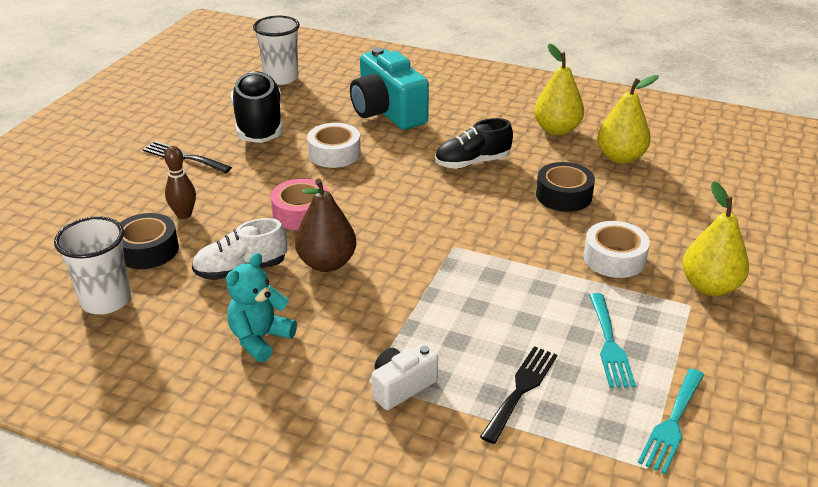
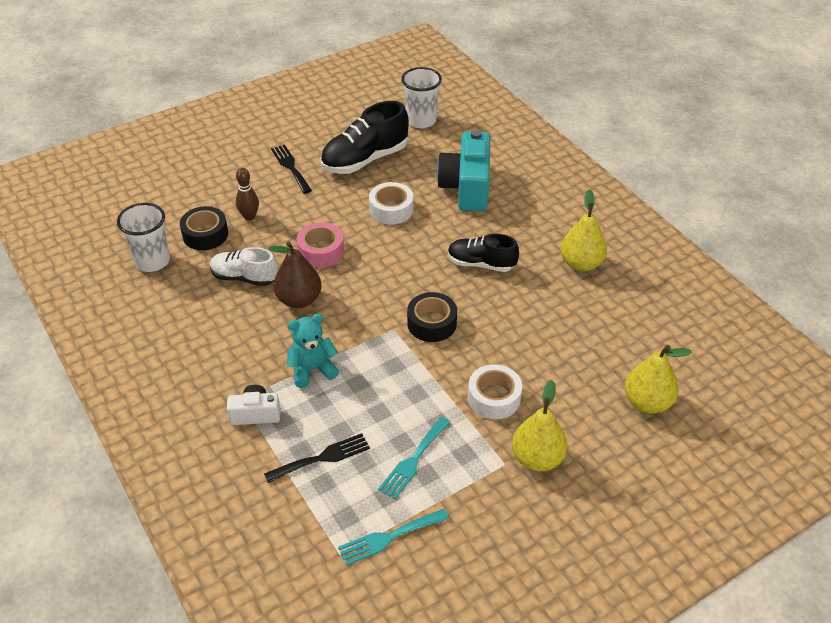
camera: 35 degrees right, 10 degrees up
turquoise teddy bear [226,253,297,362] -> turquoise teddy bear moved to [287,313,339,388]
black shoe [231,71,283,143] -> black shoe turned 150 degrees counterclockwise [320,101,409,174]
black tape [536,162,595,212] -> black tape moved to [407,292,457,342]
yellow pear [597,75,659,164] -> yellow pear moved to [625,345,692,414]

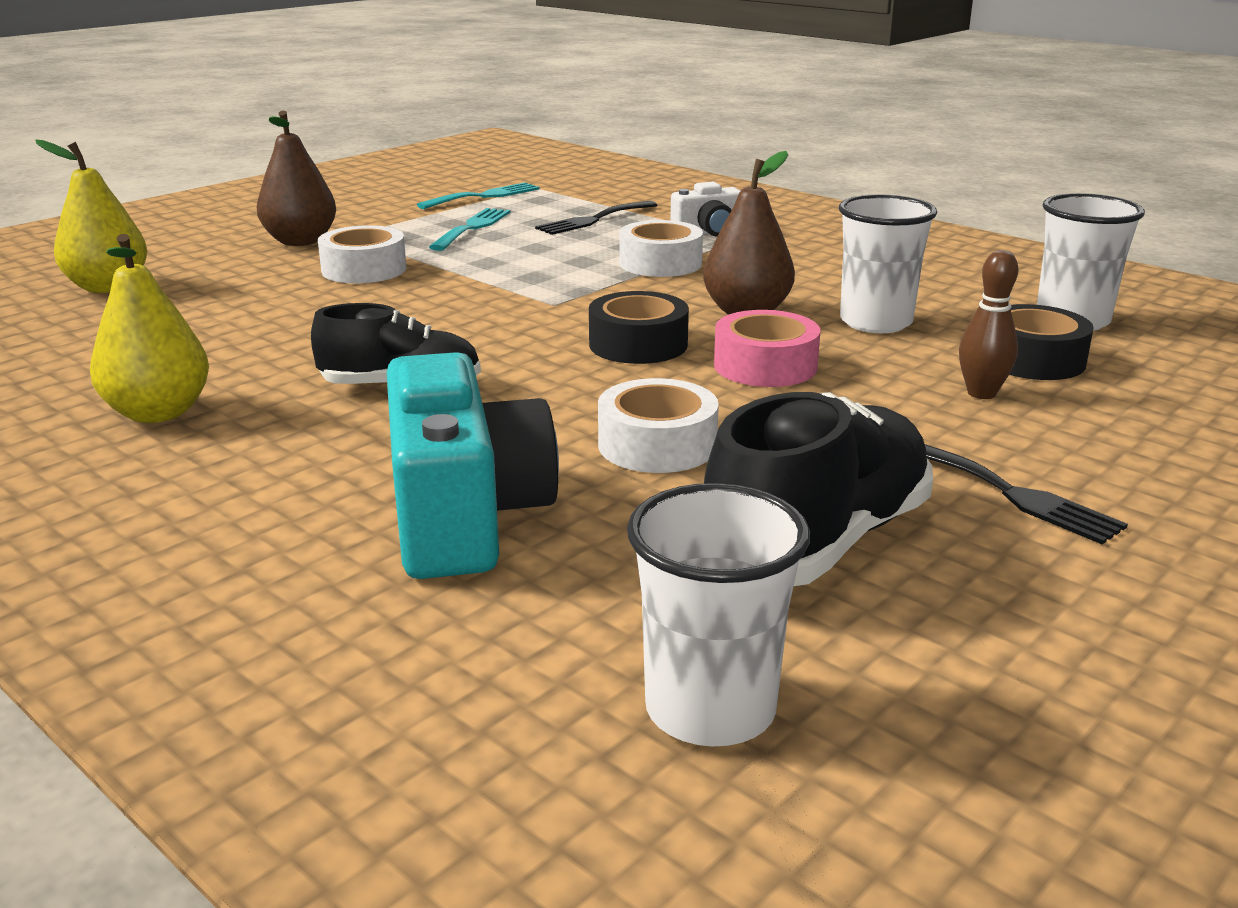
camera: 165 degrees right, 20 degrees down
white shoe [210,247,278,286] -> white cup [839,194,937,333]
turquoise teddy bear [287,313,339,388] -> white tape [619,220,703,277]
black tape [407,292,457,342] -> black tape moved to [589,291,689,364]
yellow pear [512,380,568,471] -> brown pear [257,111,336,246]

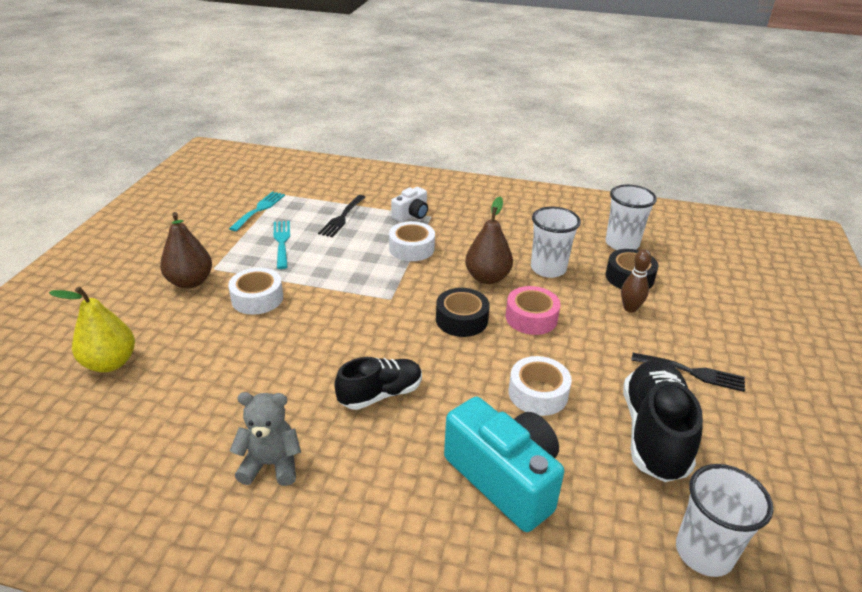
camera: 30 degrees left, 10 degrees up
yellow pear [90,234,209,423] -> grey teddy bear [230,392,301,486]

